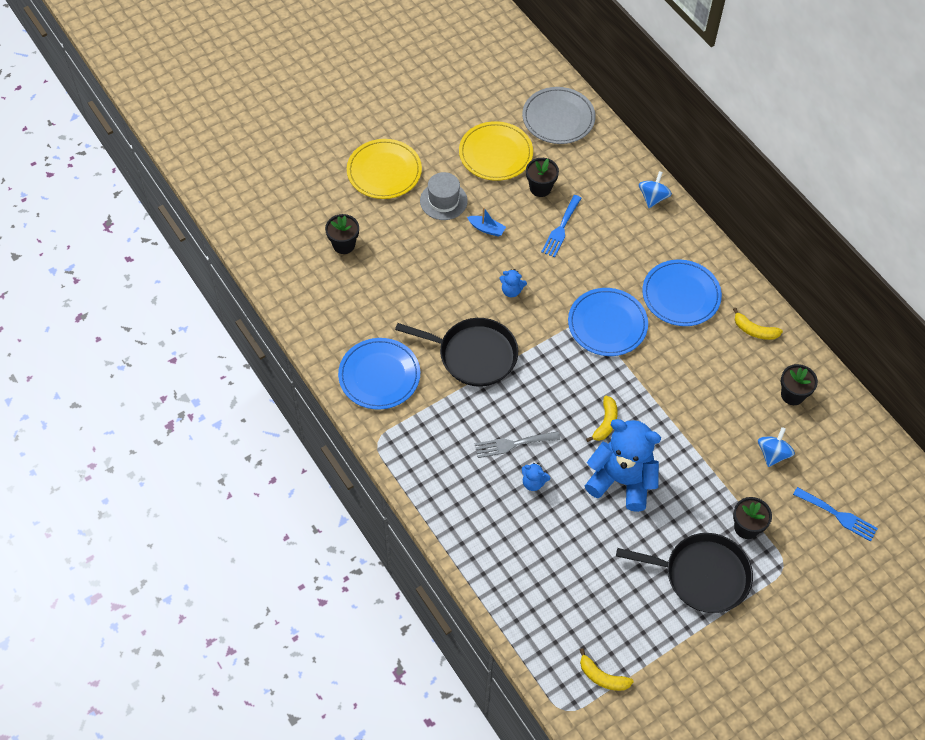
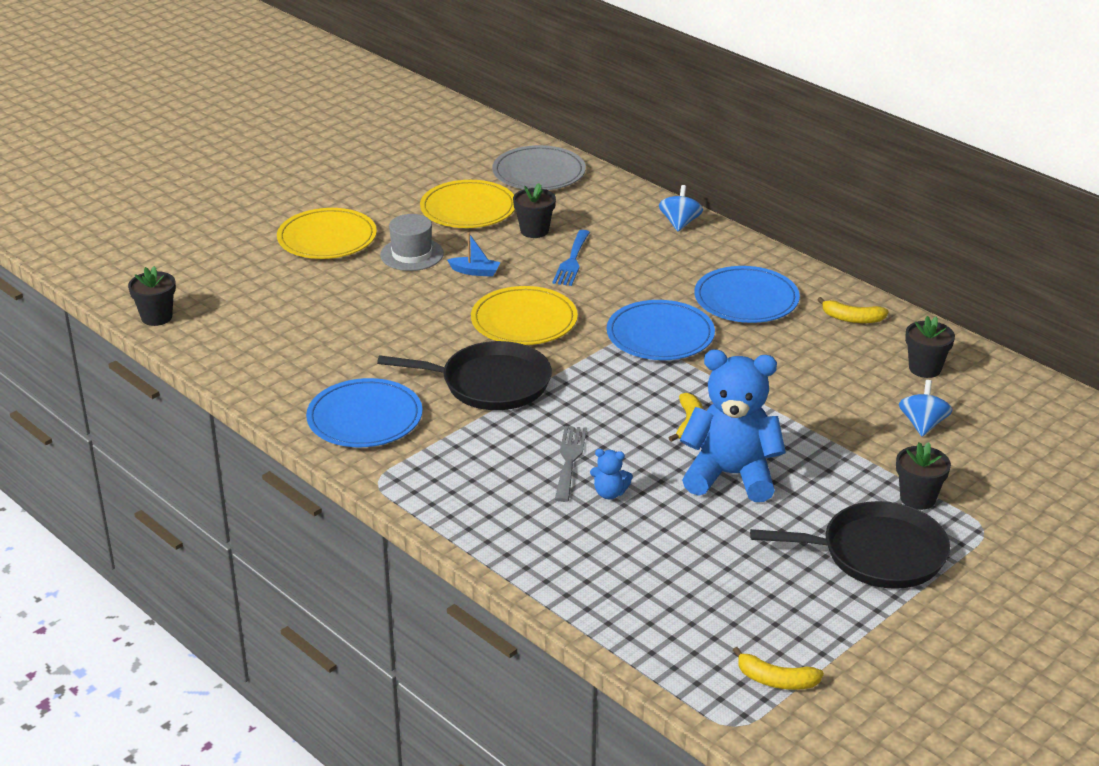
camera: 10 degrees left, 25 degrees down
black flower pot [325,214,359,254] -> black flower pot moved to [128,266,176,326]
grey fork [475,431,560,458] -> grey fork turned 120 degrees clockwise [555,426,587,502]
blue teddy bear [499,269,527,297] -> yellow plate [471,286,578,345]
blue fork [793,487,878,542] -> none

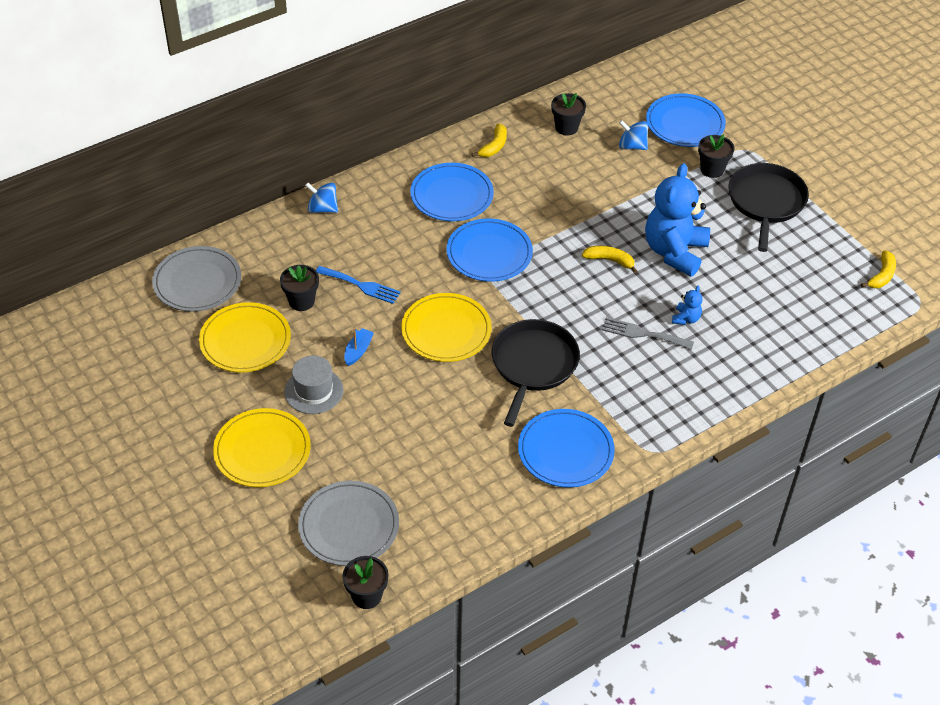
camera: 80 degrees left, 15 degrees up
none -> grey plate [298,481,399,566]
none -> blue plate [646,93,726,147]

